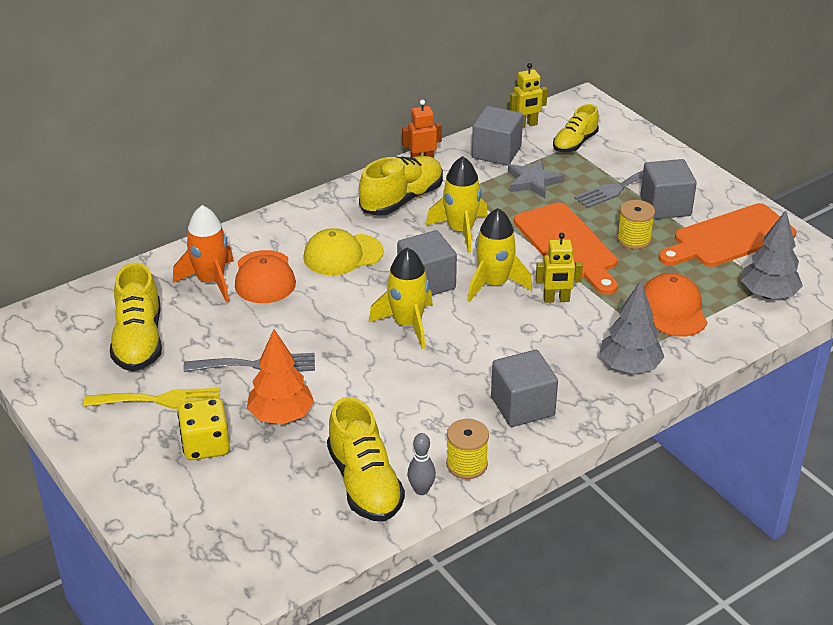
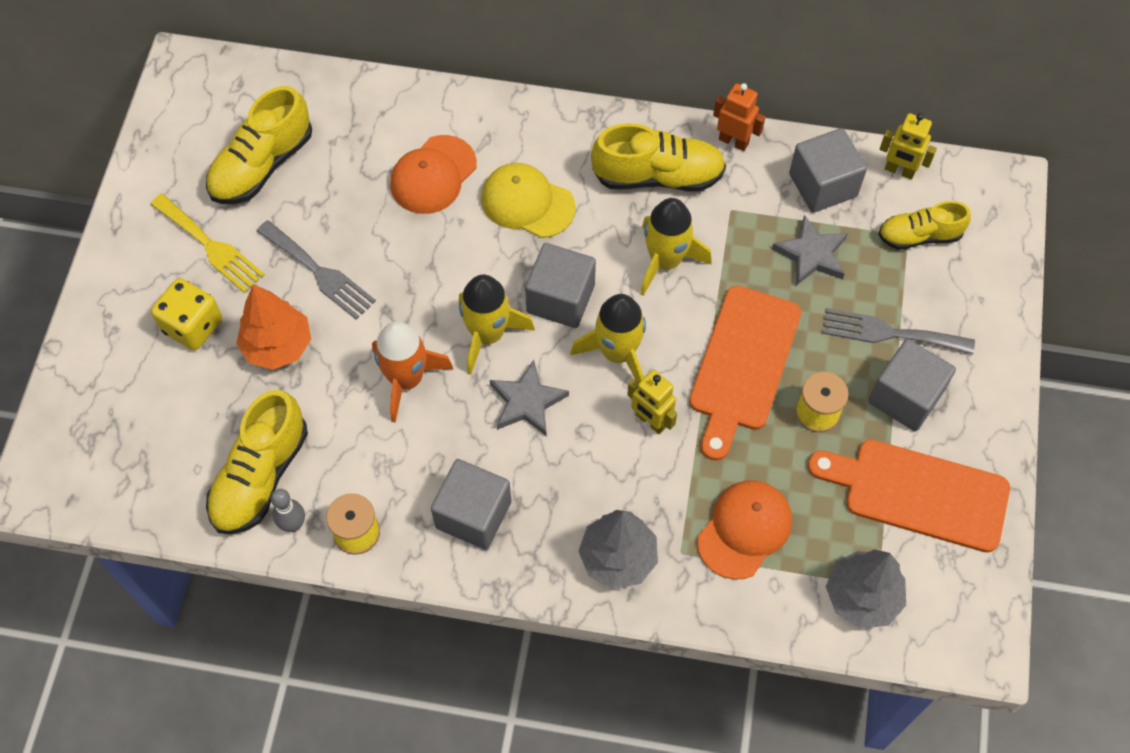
camera: 45 degrees right, 25 degrees up
orange rocket [173,205,234,302] -> orange rocket moved to [372,321,453,423]
none -> grey star [490,360,569,437]

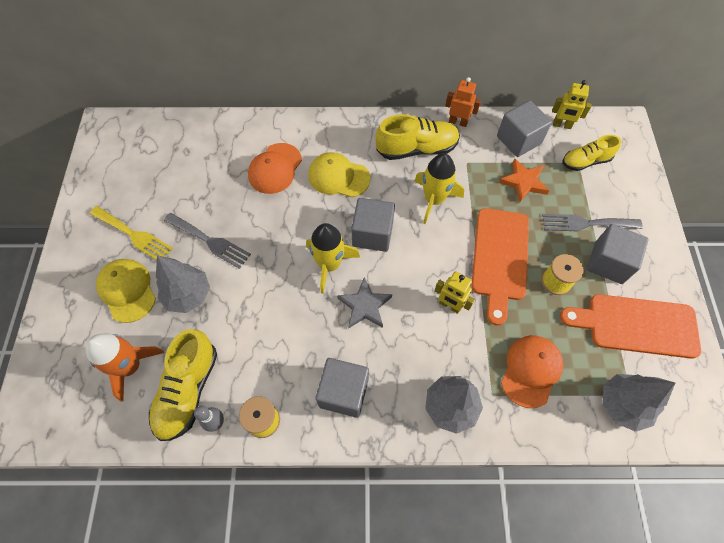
camera: 10 degrees left, 0 degrees up
yellow dice [151,278,222,350] -> yellow cap [96,259,156,323]
yellow shoe [206,86,312,204] -> none
orange tree [236,284,311,370] -> grey tree [156,255,210,313]
orange rocket [372,321,453,423] -> orange rocket moved to [85,333,164,402]
yellow rocket [570,294,646,383] -> none
grey star [772,215,848,286] -> orange star [499,159,549,202]

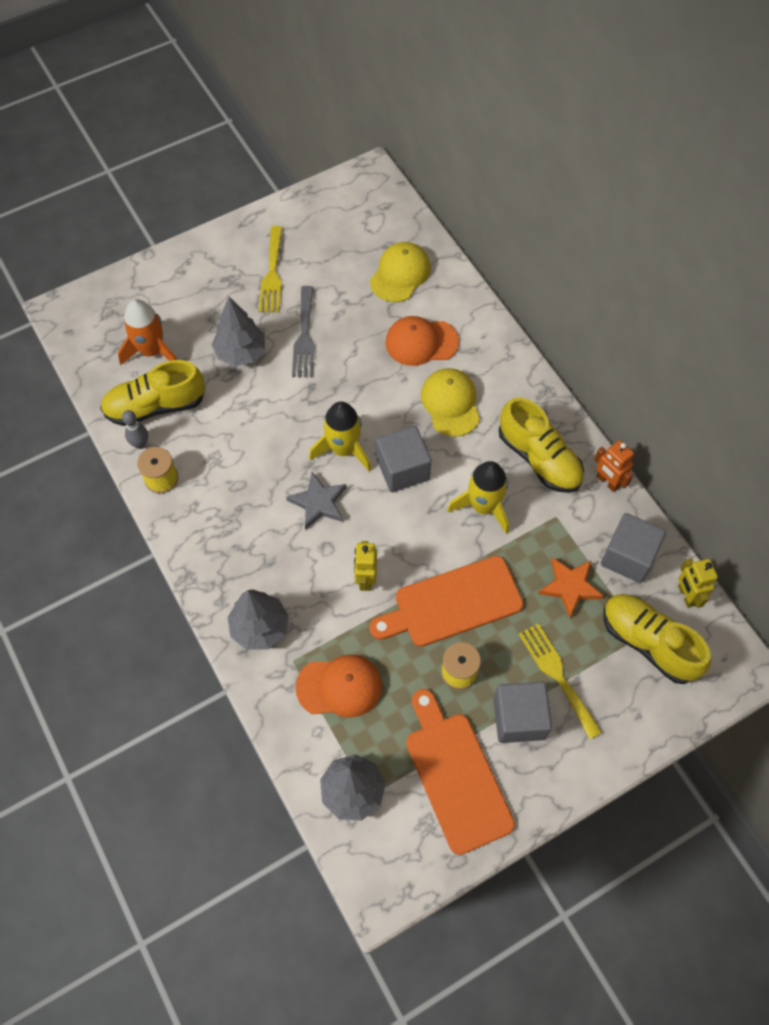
camera: 60 degrees right, 0 degrees up
yellow cap [96,259,156,323] -> yellow cap moved to [370,242,431,302]
grey cube [316,358,369,418] -> none
orange robot [445,77,481,127] -> orange robot turned 150 degrees clockwise [594,440,634,492]
grey fork [542,214,643,231] -> yellow fork [519,623,602,739]
yellow shoe [562,135,621,171] -> yellow shoe [603,594,711,684], size x1.55

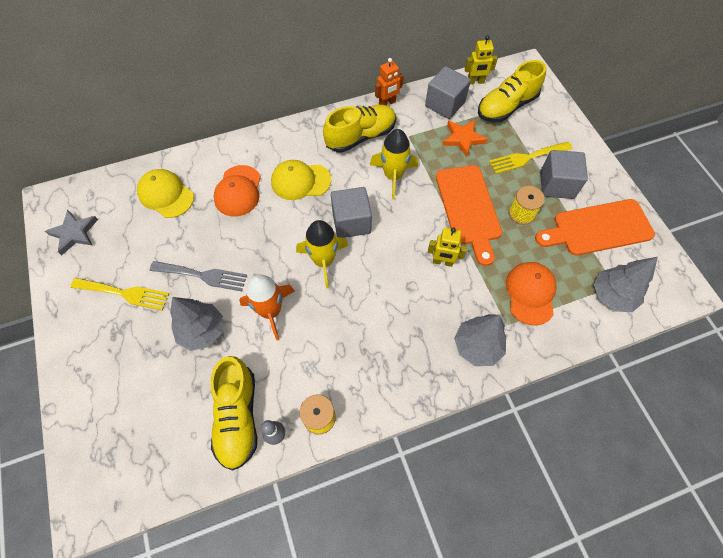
camera: 80 degrees left, 0 degrees up
orange rocket [118,299,177,365] -> orange rocket moved to [239,274,294,340]
grey star [286,472,347,530] -> grey star moved to [45,210,98,255]

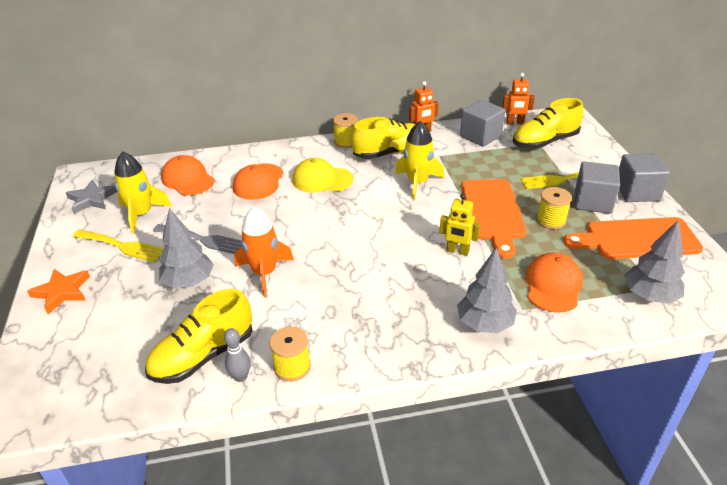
camera: 10 degrees right, 25 degrees down
yellow cap [137,169,194,218] -> orange cap [161,155,215,196]
yellow shoe [210,356,257,470] -> yellow shoe turned 45 degrees clockwise [145,288,253,384]
yellow rocket [296,220,348,289] -> yellow rocket moved to [114,151,172,234]
grey cube [331,187,372,238] -> grey cube moved to [619,153,670,202]
orange star [442,120,488,157] -> orange star moved to [27,269,90,314]
yellow robot [465,35,498,84] -> orange robot [502,73,535,125]
none -> yellow spool [333,113,358,148]

